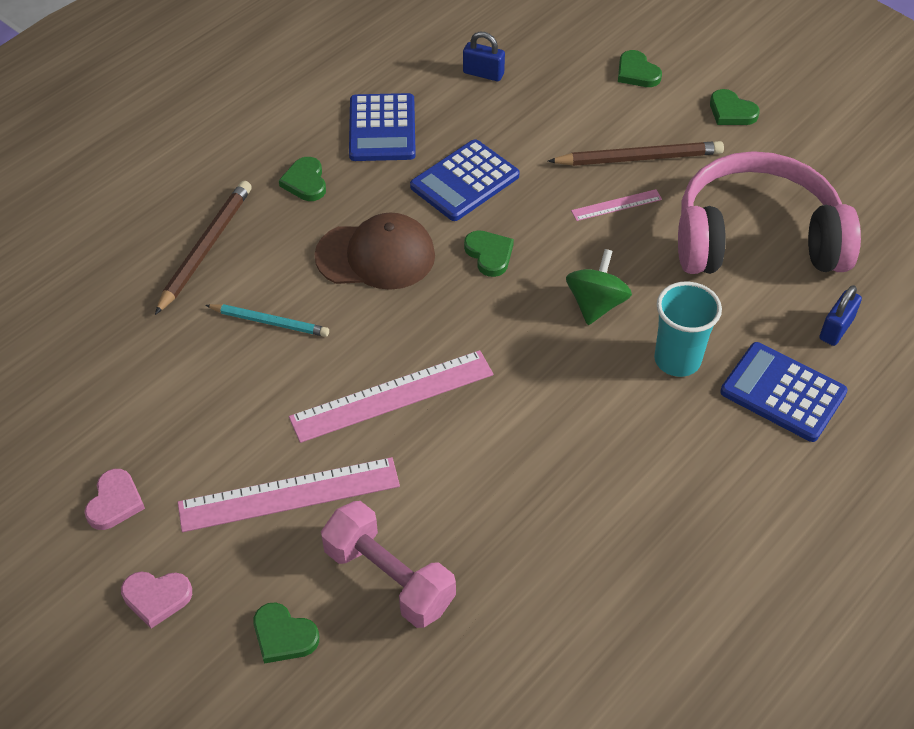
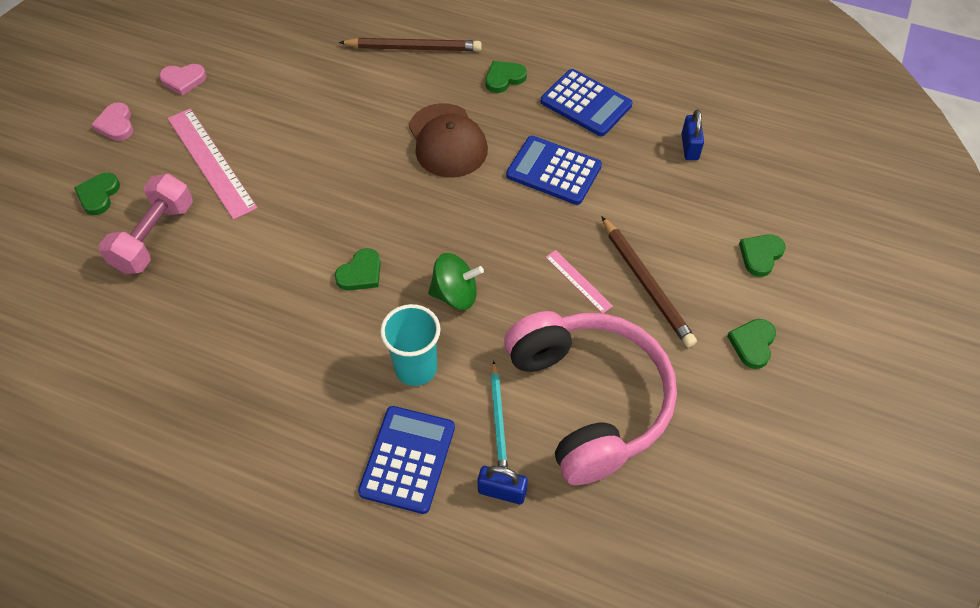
camera: 70 degrees right, 5 degrees up
turquoise pencil [205,304,329,337] -> turquoise pencil moved to [491,361,508,468]
pink ruler [289,350,494,443] -> none
blue calculator [349,93,416,161] -> blue calculator turned 120 degrees counterclockwise [541,69,633,136]
green heart [464,230,514,277] -> green heart moved to [334,248,381,290]

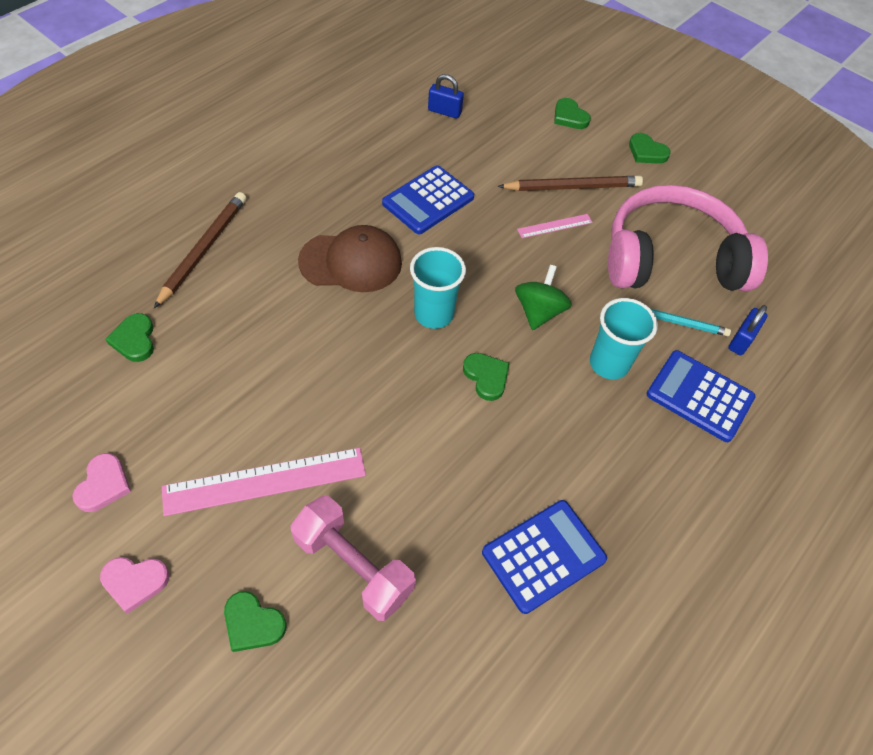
camera: 75 degrees left, 0 degrees up
green heart [486,61,527,93] -> green heart moved to [105,313,154,362]
blue calculator [541,69,633,136] -> blue calculator moved to [482,500,607,614]
none -> turquoise cup [410,247,466,329]

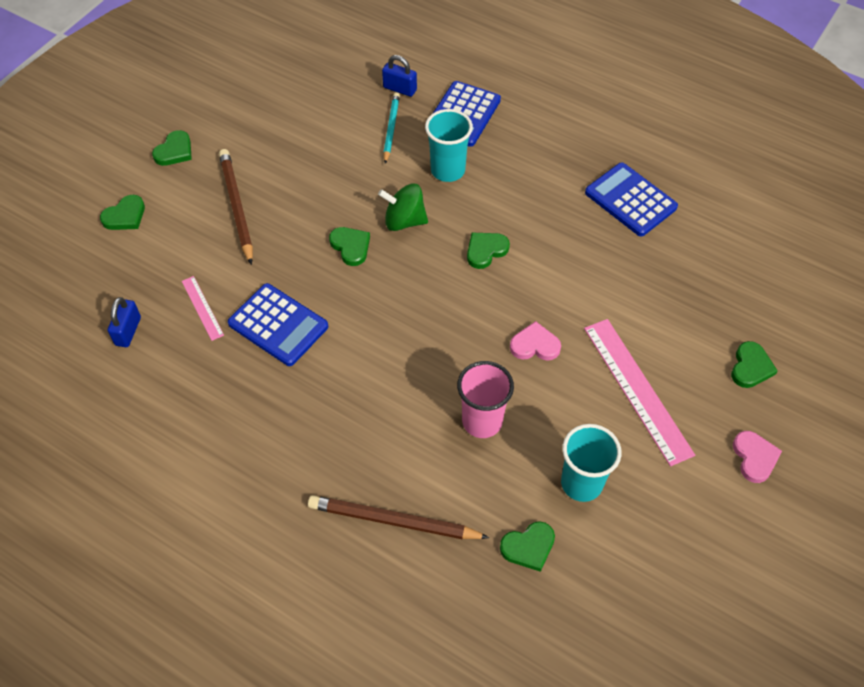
camera: 95 degrees left, 0 degrees up
pink heart [73,453,131,512] -> pink heart moved to [510,321,561,361]
pink dumbbell [290,496,416,621] -> none
brown cap [298,225,402,292] -> none
turquoise cup [410,247,466,329] -> turquoise cup moved to [561,424,622,502]
pink ruler [517,214,593,238] -> pink ruler moved to [182,276,224,341]
pink headphones [608,185,768,291] -> none
none -> green heart [329,227,370,266]
none -> pink cup [457,361,514,438]

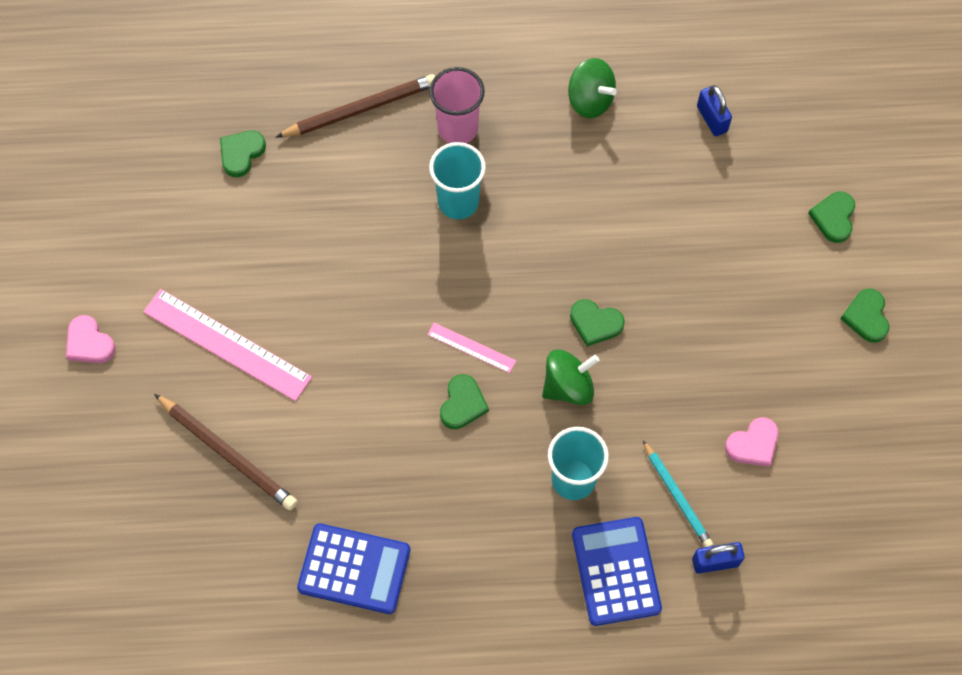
camera: 145 degrees right, 10 degrees up
pink ruler [182,276,224,341] -> pink ruler moved to [427,323,516,373]
brown pencil [219,149,253,265] -> brown pencil moved to [154,394,298,511]
blue calculator [228,283,328,366] -> none
pink cup [457,361,514,438] -> pink cup moved to [429,67,485,143]
pink heart [510,321,561,361] -> pink heart moved to [725,417,778,467]
turquoise cup [561,424,622,502] -> turquoise cup moved to [429,142,486,219]
green heart [731,341,778,388] -> none
none -> green spinning top [568,58,617,118]

